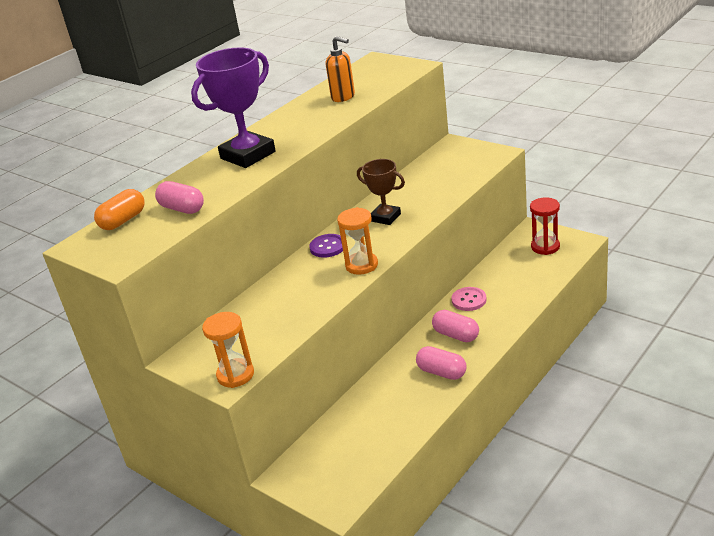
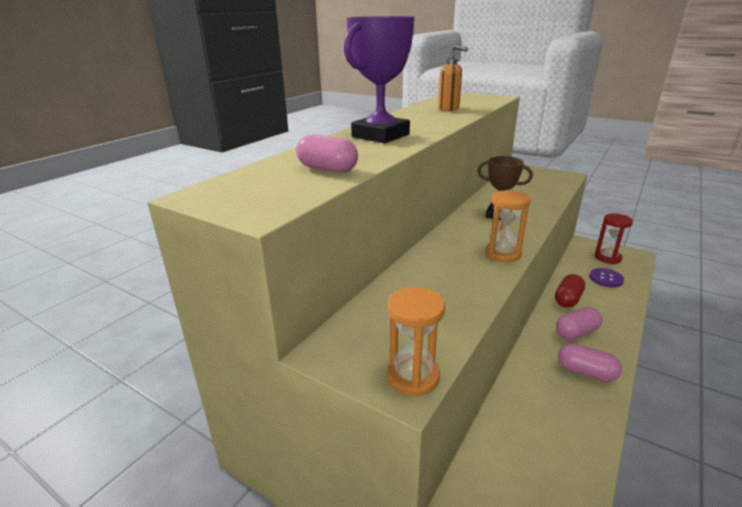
camera: 10 degrees left, 5 degrees down
orange capsule [94,189,145,230] -> none
purple button [309,234,343,258] -> purple button moved to [589,268,624,287]
pink capsule [432,310,479,342] -> pink capsule turned 60 degrees counterclockwise [556,307,602,340]
pink button [451,287,487,311] -> red capsule [555,274,585,308]

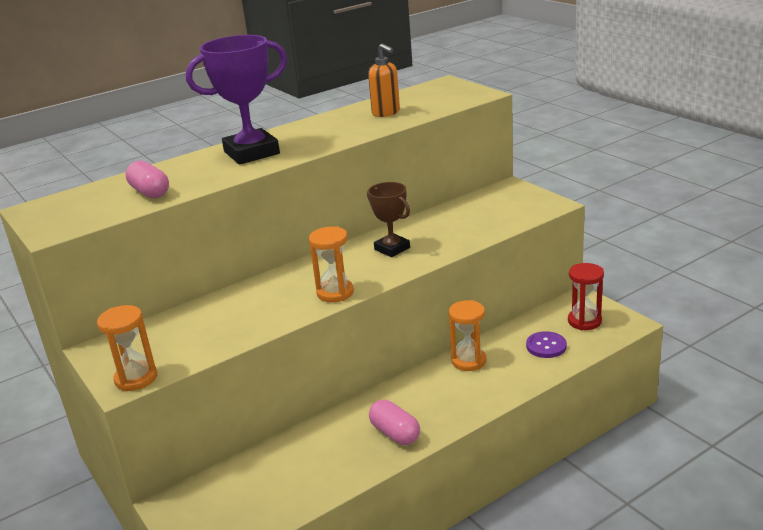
camera: 25 degrees right, 0 degrees up
red capsule [555,274,585,308] -> orange hourglass [449,300,486,371]
pink capsule [556,307,602,340] -> none

